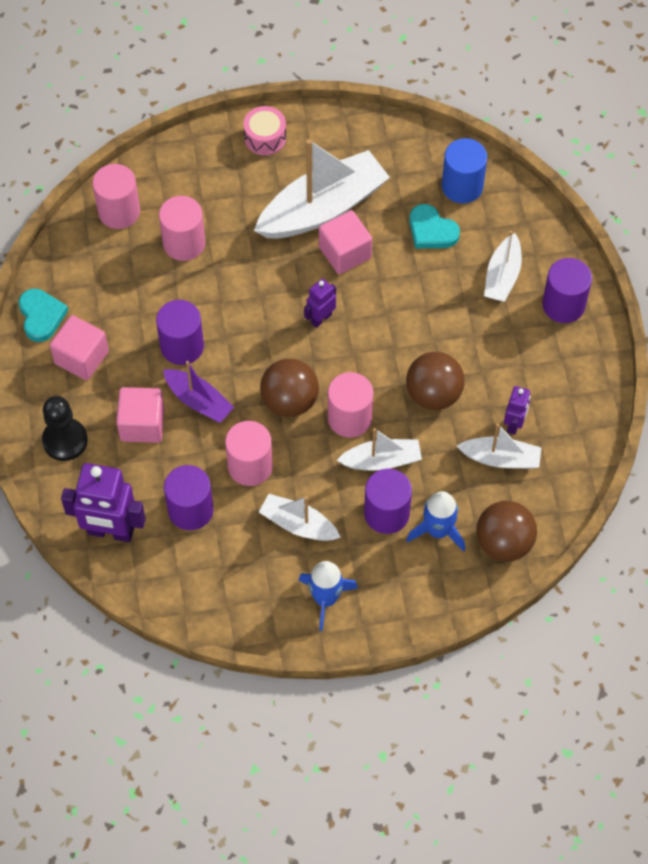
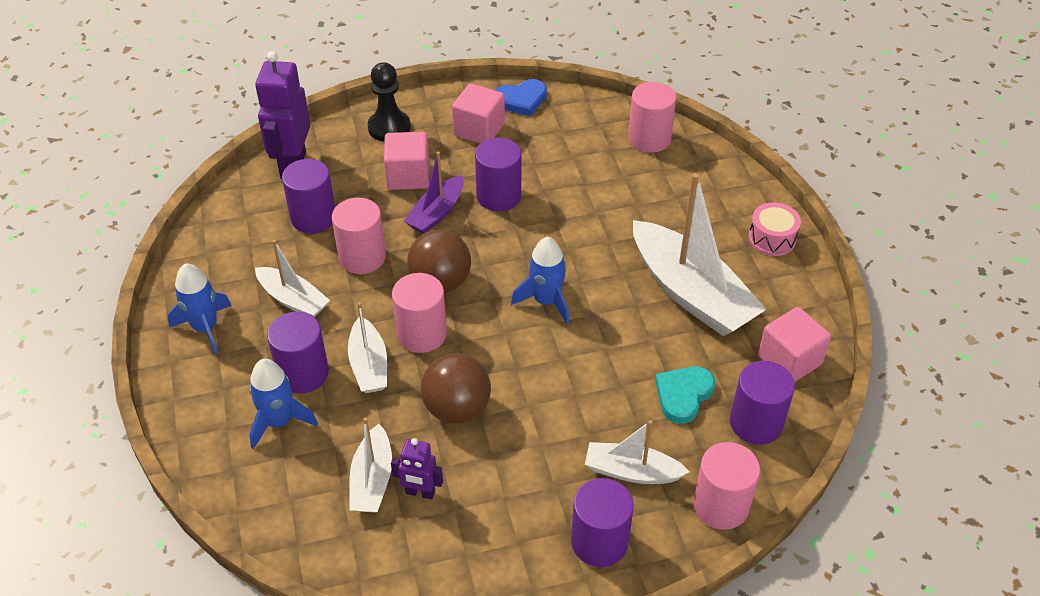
camera: 85 degrees right, 15 degrees down
turquoise heart [19,289,68,342] -> blue heart [495,79,547,116]
pink cylinder [159,196,205,261] -> pink cylinder moved to [693,442,760,530]
white boat [259,494,341,541] -> white boat turned 105 degrees clockwise [255,240,330,317]
purple robot [304,279,336,328] -> blue rocket [511,237,569,324]
pink cube [319,210,372,274] -> pink cube moved to [758,307,831,382]
blue cylinder [442,138,487,203] -> purple cylinder [730,361,795,445]
brown ball [476,501,537,561] -> none

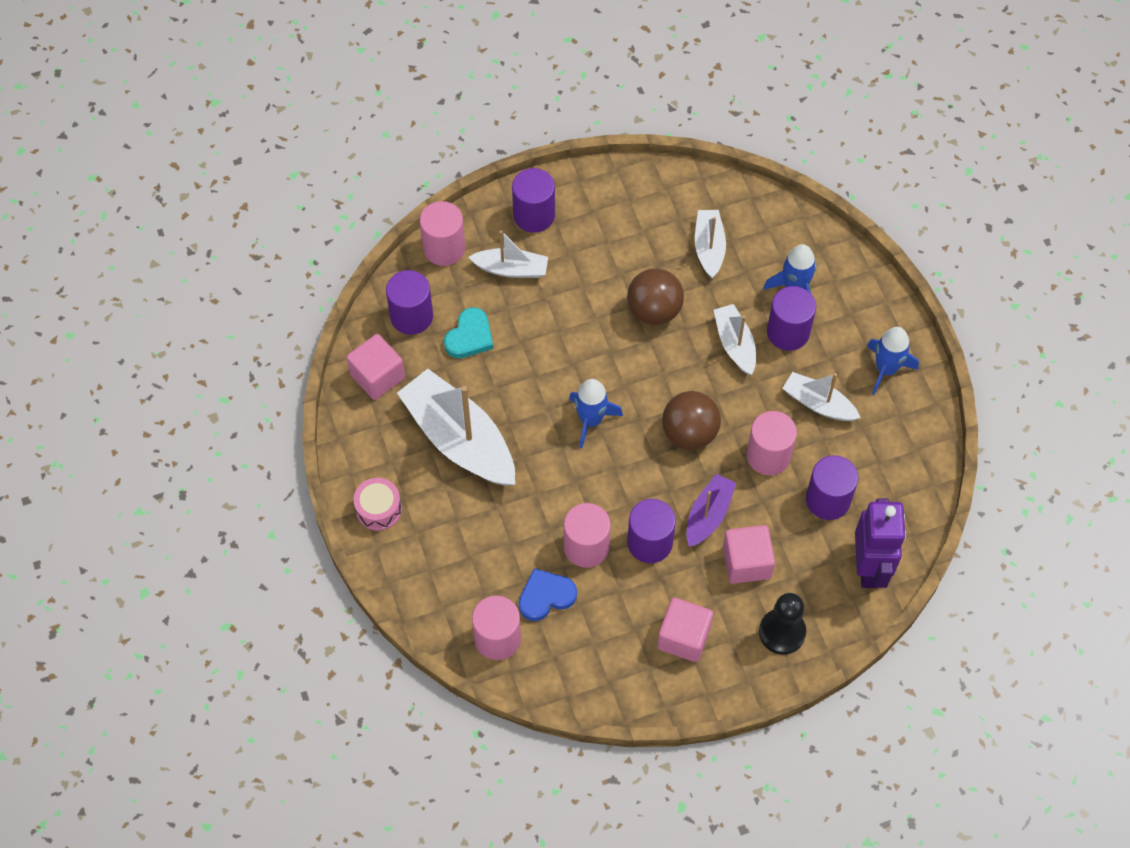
camera: 175 degrees right, 15 degrees up
purple robot [391,438,443,499] -> none
pink cylinder [392,273,447,353] -> pink cylinder moved to [564,503,611,568]
blue heart [495,79,547,116] -> blue heart moved to [519,568,577,621]

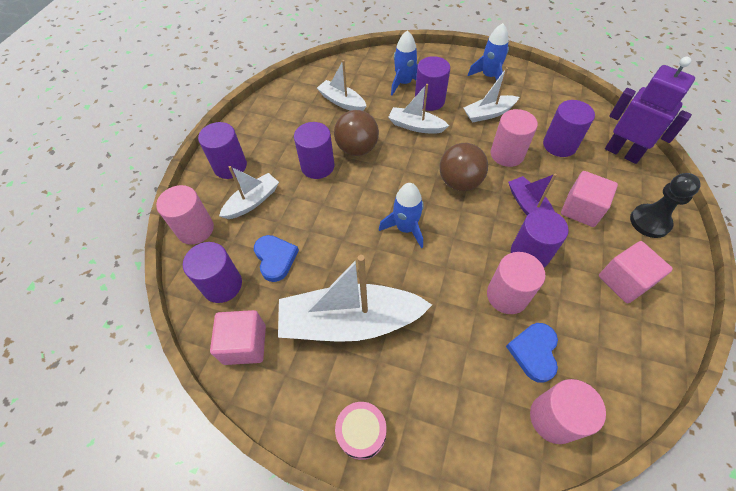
camera: 50 degrees left, 5 degrees down
turquoise heart [444,307,493,358] -> blue heart [254,235,299,282]
none -> purple cylinder [294,122,334,179]

